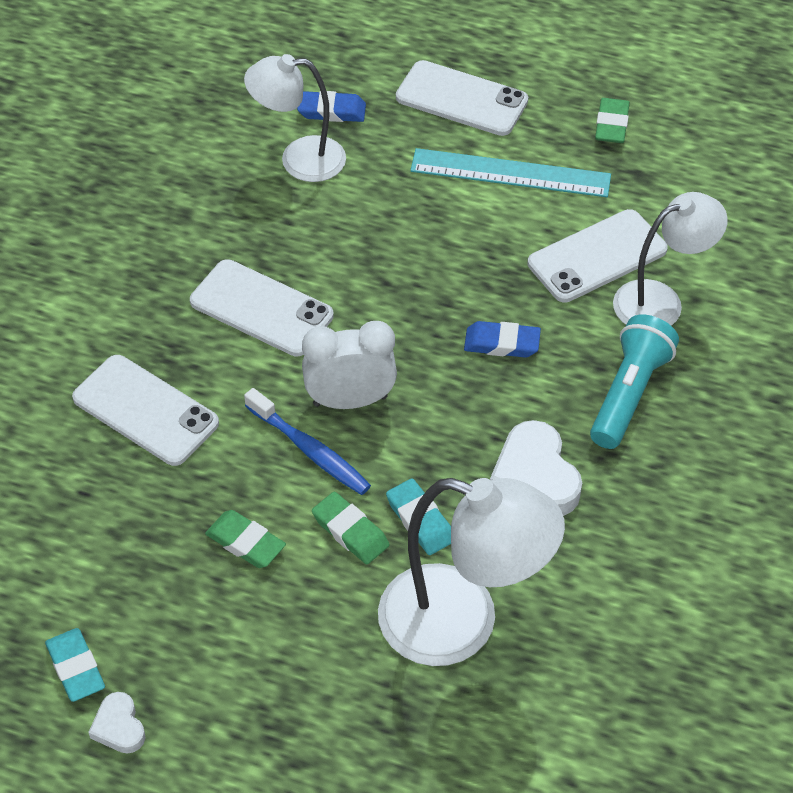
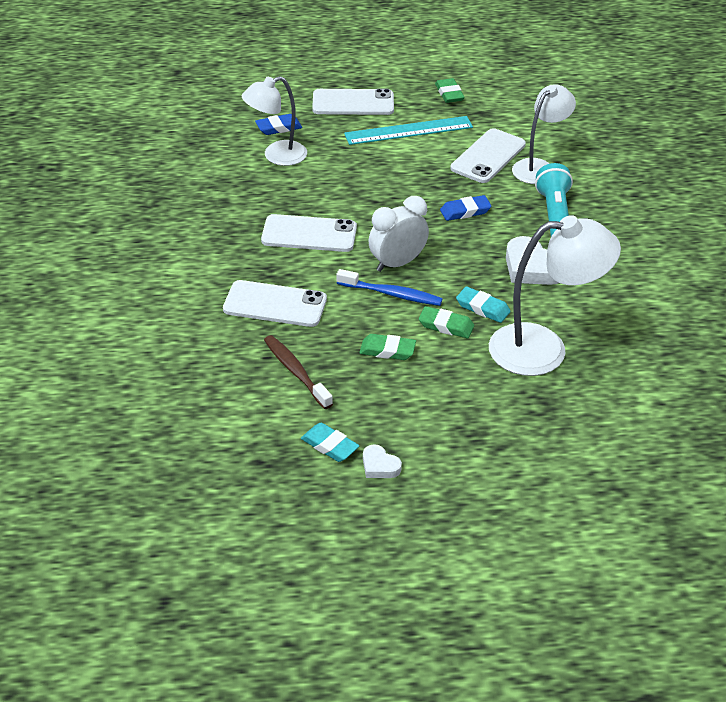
camera: 25 degrees left, 10 degrees down
none -> brown toothbrush [264,335,333,409]

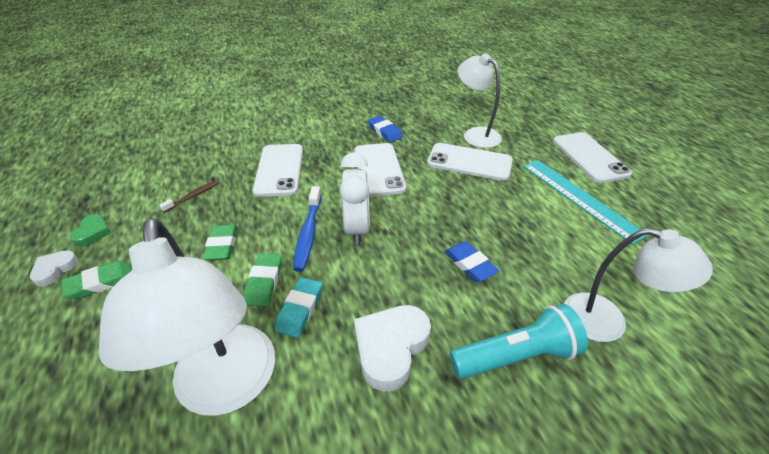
camera: 75 degrees right, 0 degrees up
blue eraser [255,114,302,135] -> blue eraser moved to [368,116,403,142]
brown toothbrush [264,335,333,409] -> brown toothbrush [159,180,219,213], size x0.61
turquoise eraser [301,423,360,462] -> green heart [70,214,111,247]
white clock [369,196,429,272] -> white clock turned 45 degrees clockwise [340,152,370,245]
green eraser [435,78,465,103] -> green eraser moved to [62,261,132,299]
white phone [450,128,526,183] -> white phone moved to [427,143,513,181]

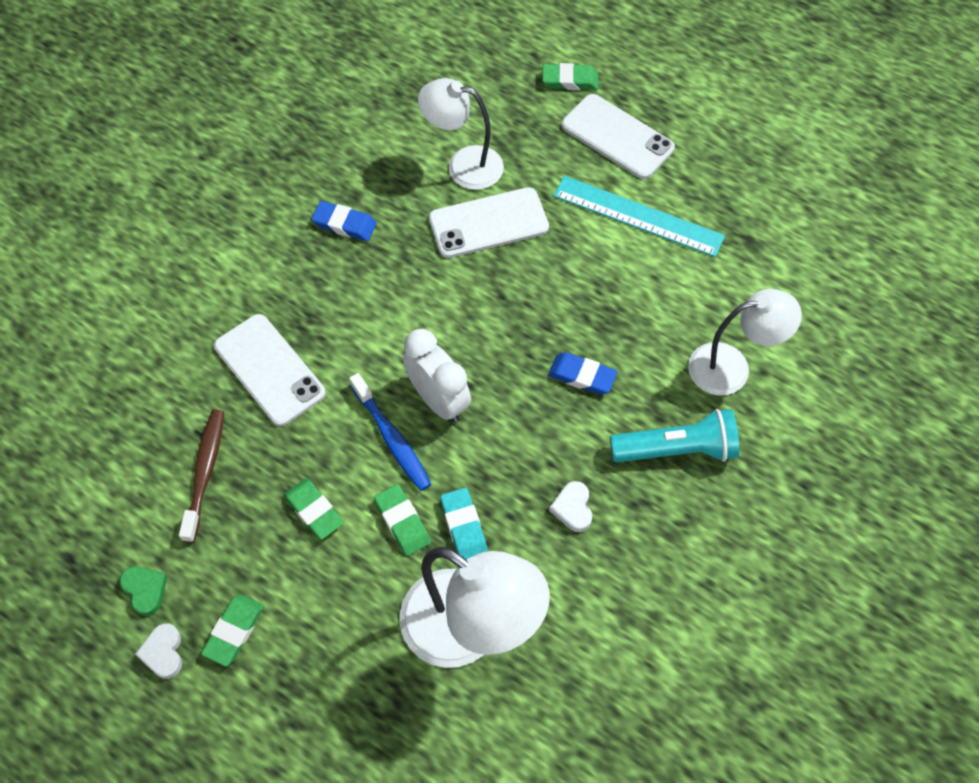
camera: 35 degrees left, 20 degrees up
brown toothbrush [159,180,219,213] -> brown toothbrush [179,410,224,543], size x1.63
white phone [354,143,406,197] -> none
white heart [354,305,431,391] -> white heart [549,481,592,532], size x0.55
turquoise flashlight [450,304,588,379] -> turquoise flashlight turned 45 degrees clockwise [610,409,739,462]
none -> green eraser [542,63,598,90]

